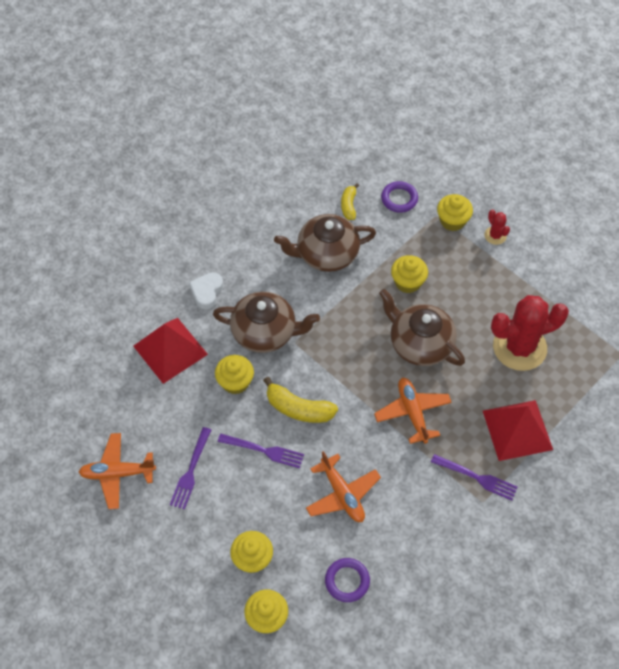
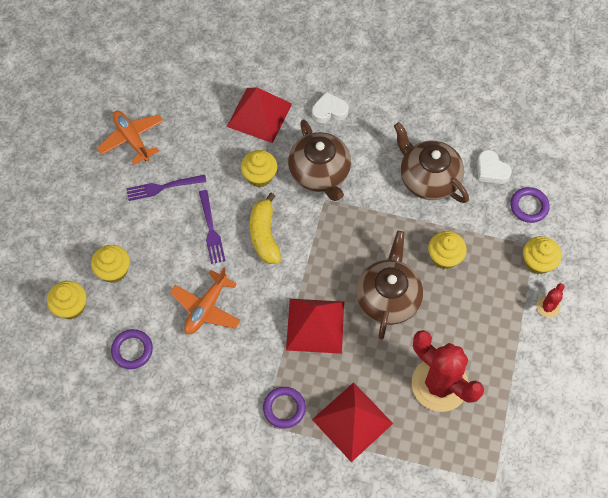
camera: 60 degrees right, 5 degrees up
yellow banana [341,183,359,220] -> white heart [477,150,512,184]
orange plane [374,378,452,444] -> red pyramid [286,299,344,354]
purple fork [431,454,517,501] -> purple ring [263,387,306,429]

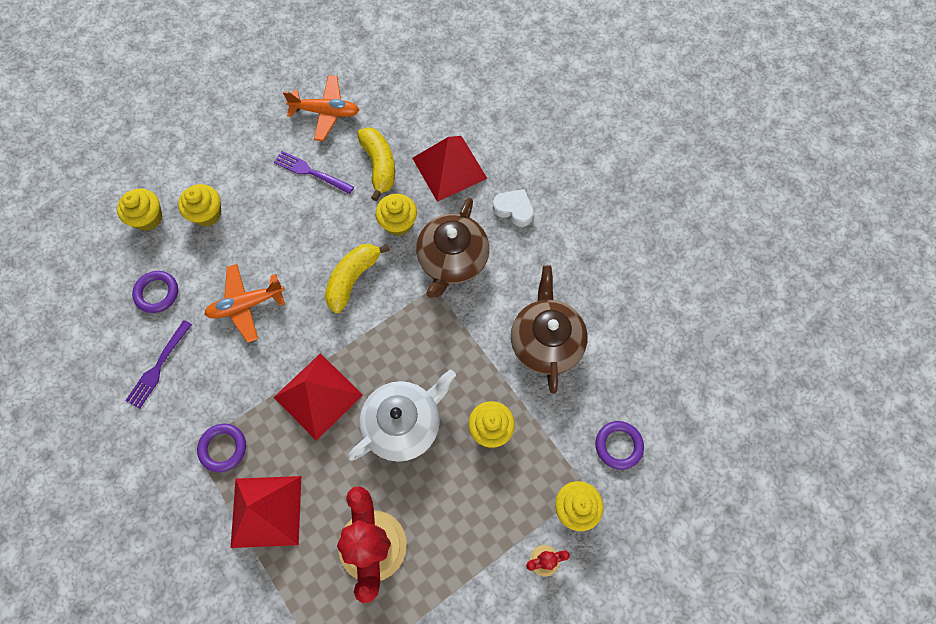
camera: 40 degrees right, 5 degrees up
orange plane [97,111,163,165] -> orange plane turned 90 degrees clockwise [283,75,359,141]
purple fork [199,190,225,264] -> purple fork moved to [125,320,192,409]
brown teapot [356,231,423,339] -> white teapot [348,370,456,462]
white heart [477,150,512,184] -> none
none -> yellow banana [357,127,395,201]

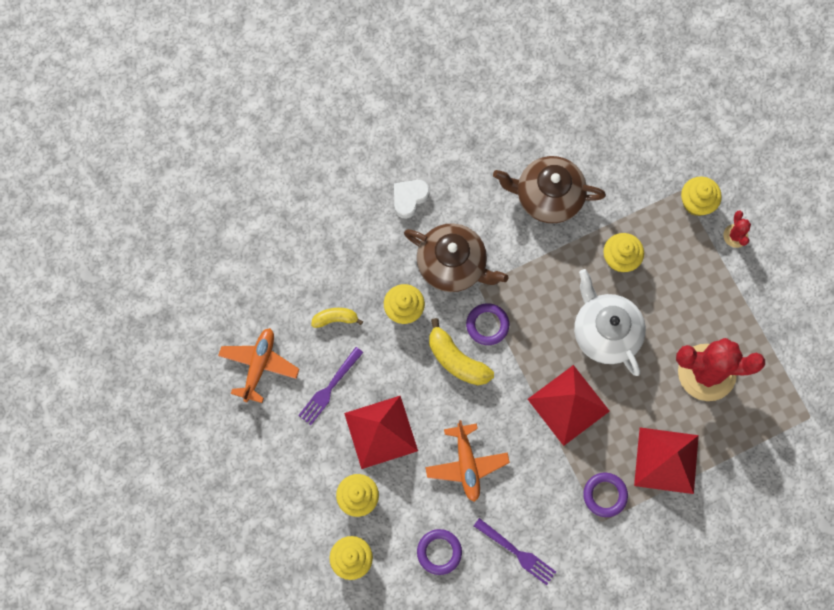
camera: 80 degrees left, 5 degrees up
yellow banana [357,127,395,201] -> yellow banana [311,308,363,328], size x0.61
red pyramid [412,136,488,202] -> red pyramid moved to [344,396,418,469]
purple ring [596,421,644,470] -> purple ring moved to [466,303,509,345]

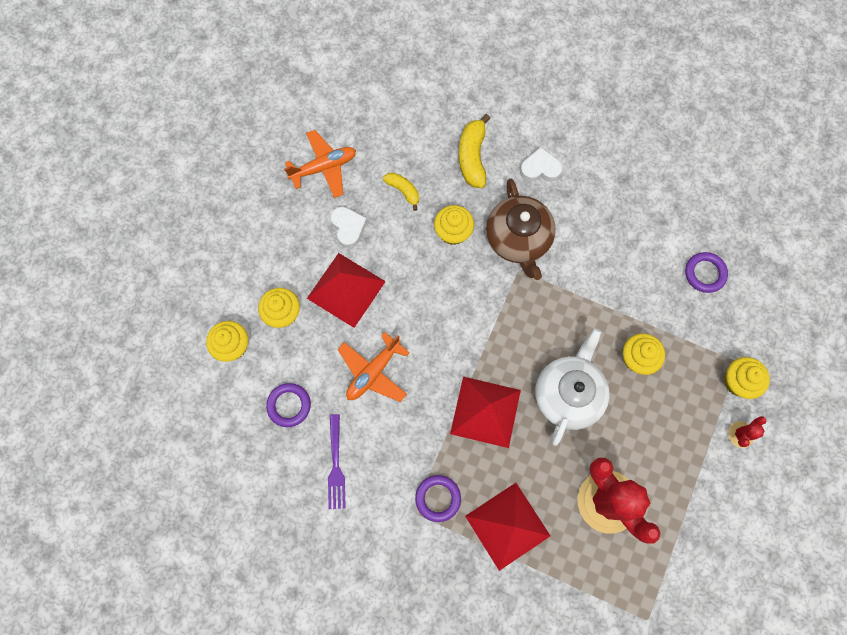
camera: 50 degrees right, 0 degrees up
purple fork [298,347,364,425] -> white heart [330,207,367,248]
yellow banana [429,318,494,385] -> yellow banana moved to [459,114,490,188]
purple ring [466,303,509,345] -> purple ring moved to [685,252,728,293]
brown teapot [493,156,606,223] -> none

